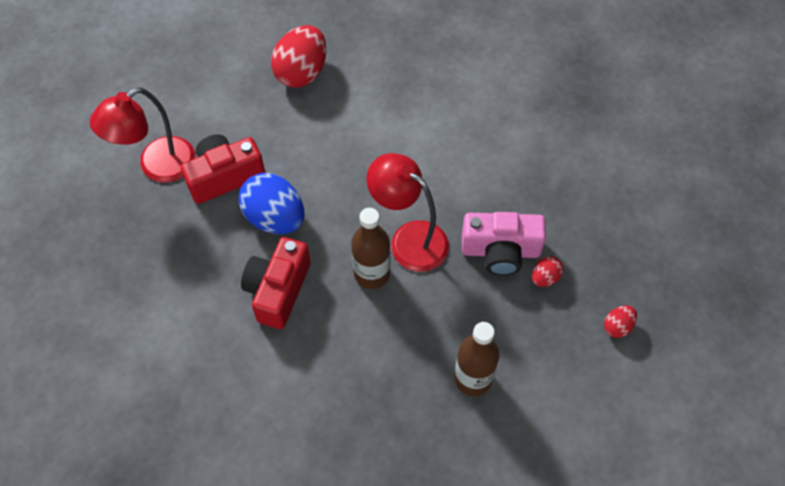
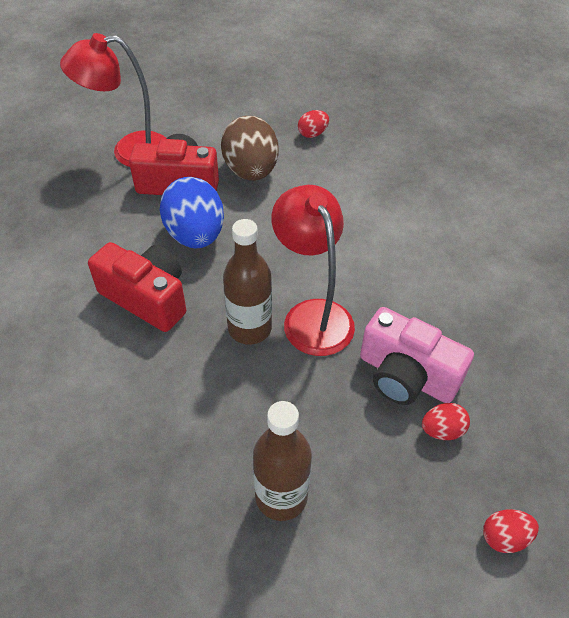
camera: 30 degrees right, 10 degrees down
red camera [241,237,311,329] -> red camera turned 75 degrees clockwise [88,242,186,332]
red egg [271,25,326,88] -> red egg [298,110,329,138], size x0.48
none -> brown egg [221,116,279,181]

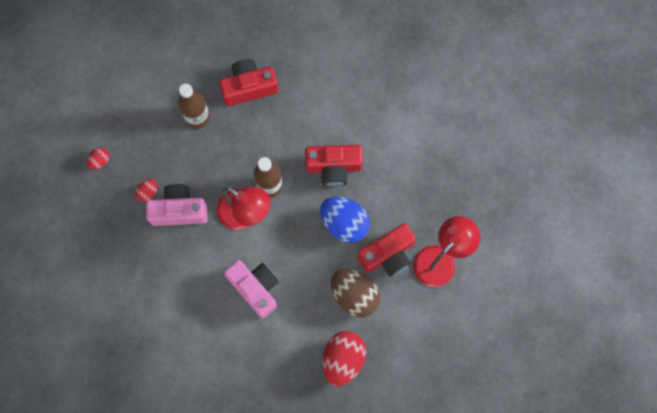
camera: 145 degrees right, 25 degrees up
red egg [298,110,329,138] -> red egg [322,331,366,386], size x2.10
none -> red camera [219,59,279,106]
none -> pink camera [224,260,279,318]

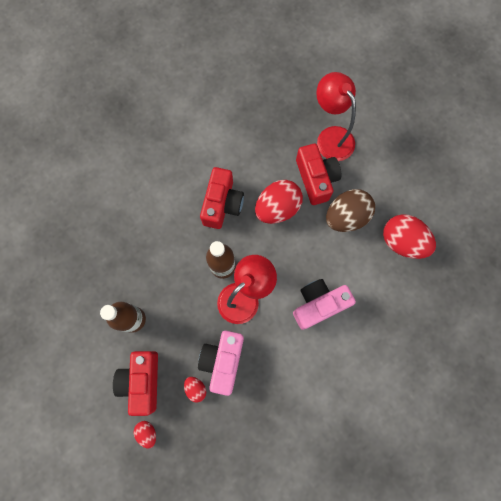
camera: 75 degrees left, 0 degrees up
red camera [219,59,279,106] -> red camera moved to [113,351,158,416]
blue egg [320,197,370,243] -> red egg [255,180,303,224]

